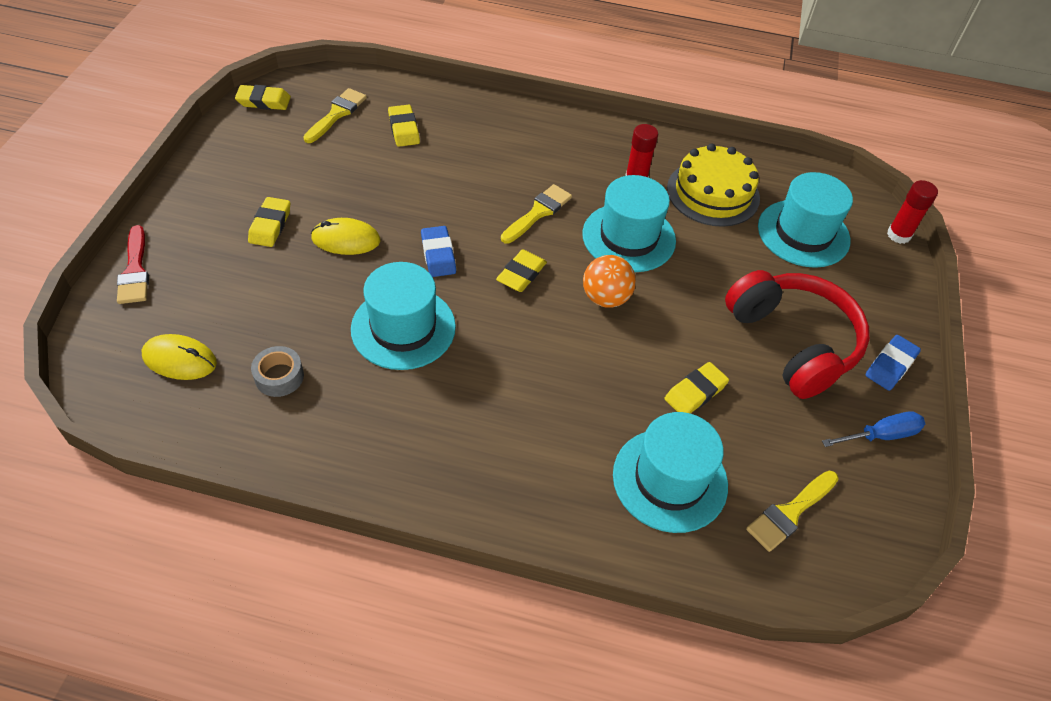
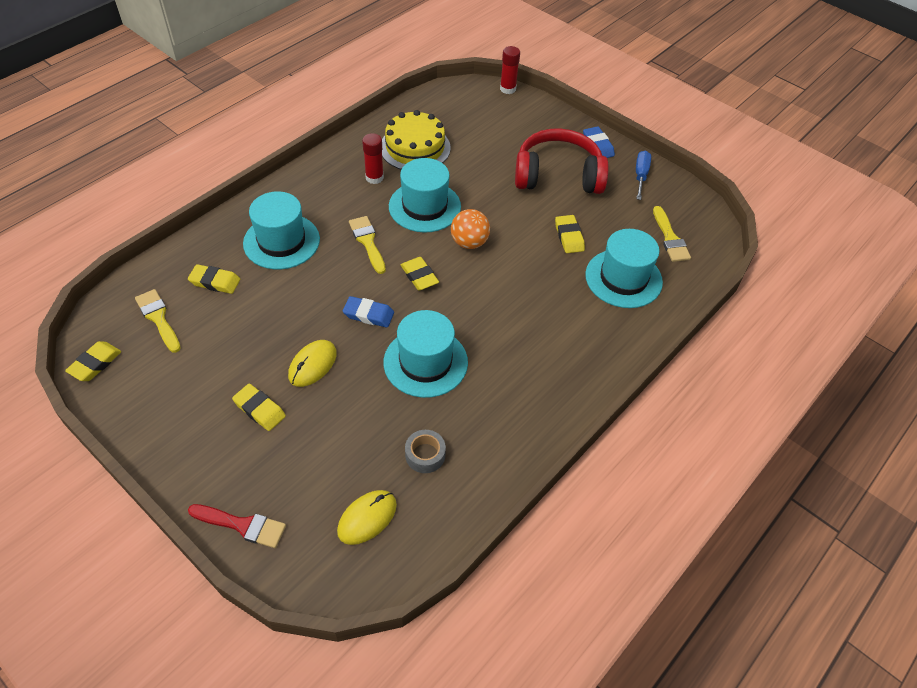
camera: 60 degrees left, 0 degrees up
turquoise hat [758,172,853,268] -> turquoise hat moved to [243,191,320,270]

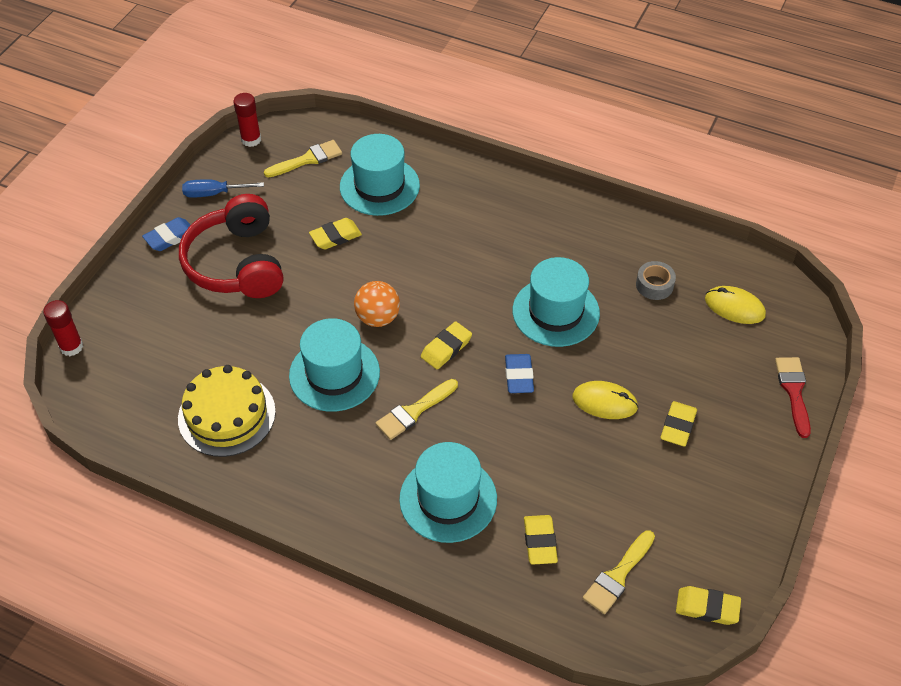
camera: 105 degrees left, 0 degrees up
red glue stick [362,133,384,184] -> red glue stick moved to [233,93,261,147]

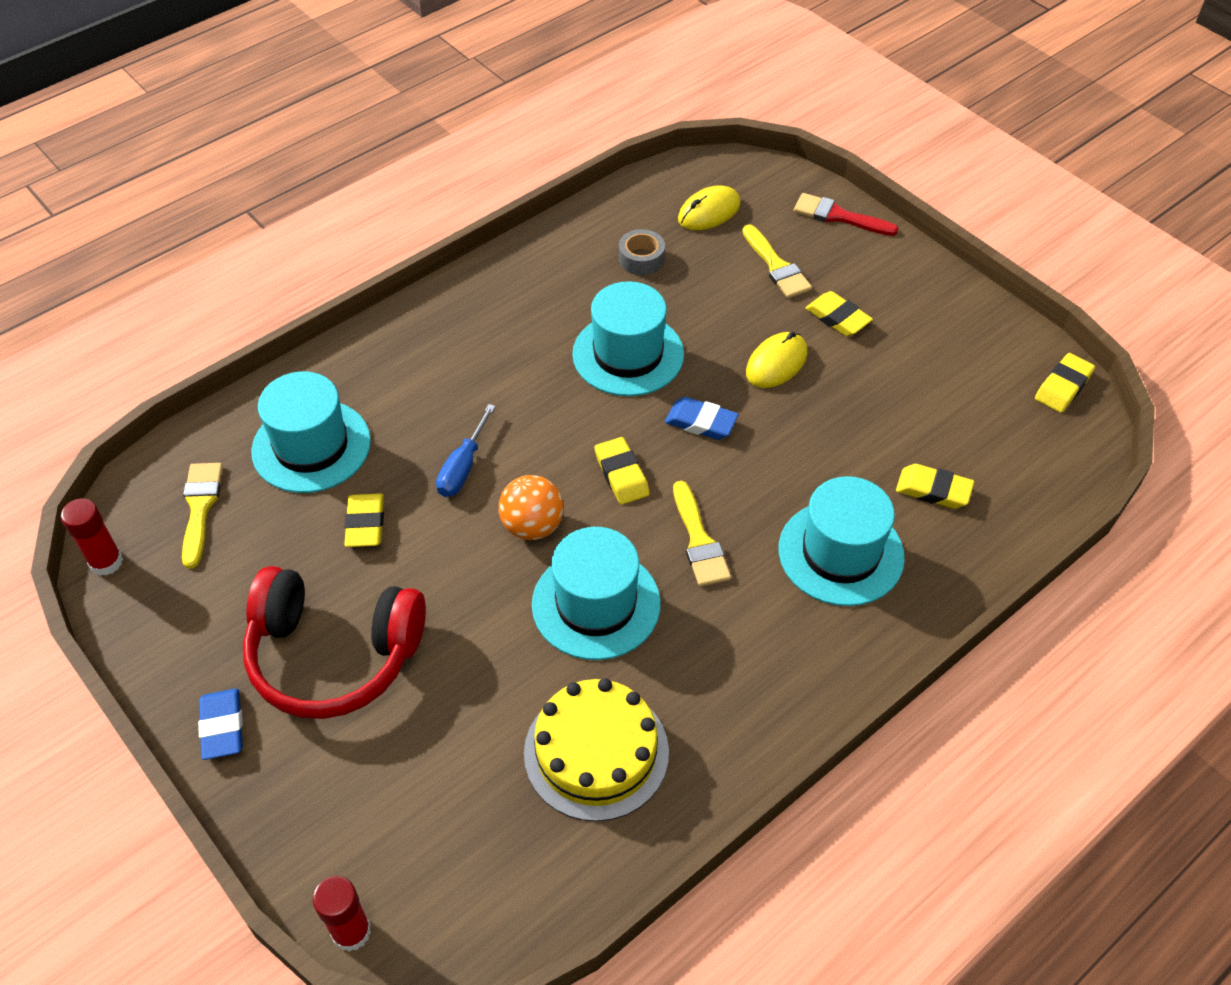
camera: 65 degrees left, 0 degrees up
blue screwdriver [182,179,264,198] -> blue screwdriver moved to [436,404,496,497]
yellow brush [583,530,655,614] -> yellow brush moved to [742,224,812,298]

